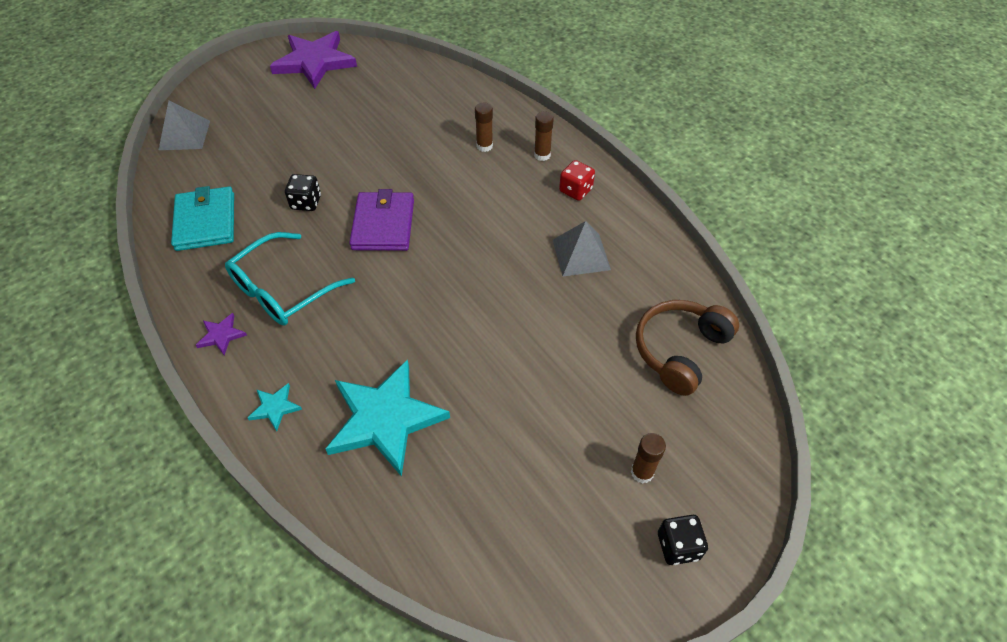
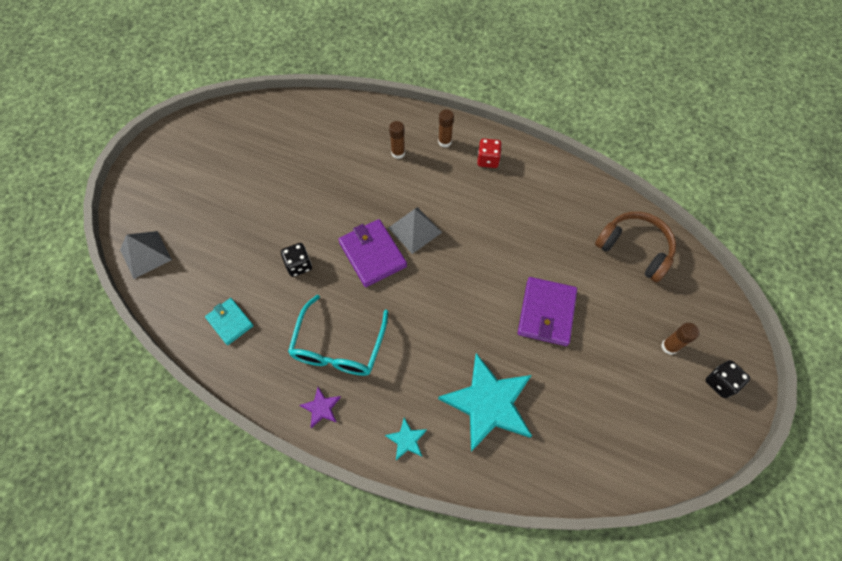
camera: 30 degrees left, 10 degrees up
turquoise wallet [171,186,234,251] -> turquoise wallet [205,298,254,345], size x0.62
purple star [270,31,357,89] -> none
grey pyramid [553,221,611,276] -> grey pyramid moved to [388,207,442,254]
brown headphones [636,300,739,396] -> brown headphones turned 120 degrees clockwise [595,212,676,282]
none -> purple wallet [518,277,577,346]

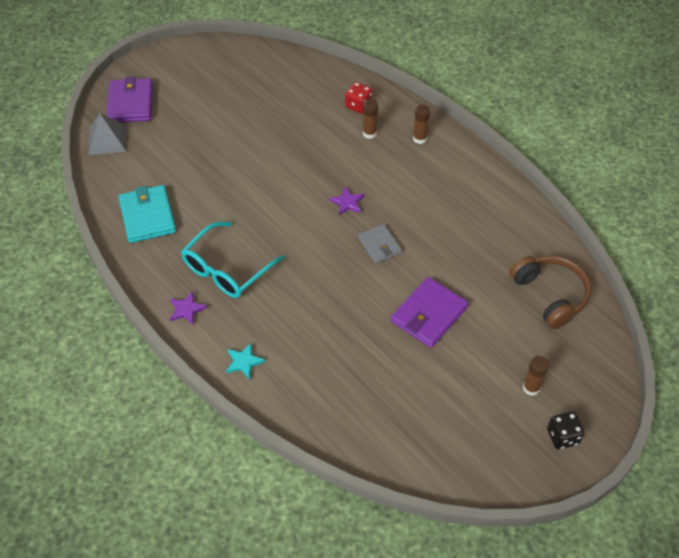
camera: 25 degrees right, 10 degrees down
turquoise wallet [205,298,254,345] -> turquoise wallet [118,185,176,243], size x1.61
black dice [281,243,312,277] -> none
purple wallet [338,219,407,287] -> purple wallet moved to [106,76,153,122]
grey pyramid [388,207,442,254] -> purple star [329,187,364,215]
turquoise star [438,353,532,452] -> none
red dice [477,139,502,168] -> red dice moved to [345,82,372,114]
none -> grey wallet [358,224,402,263]

